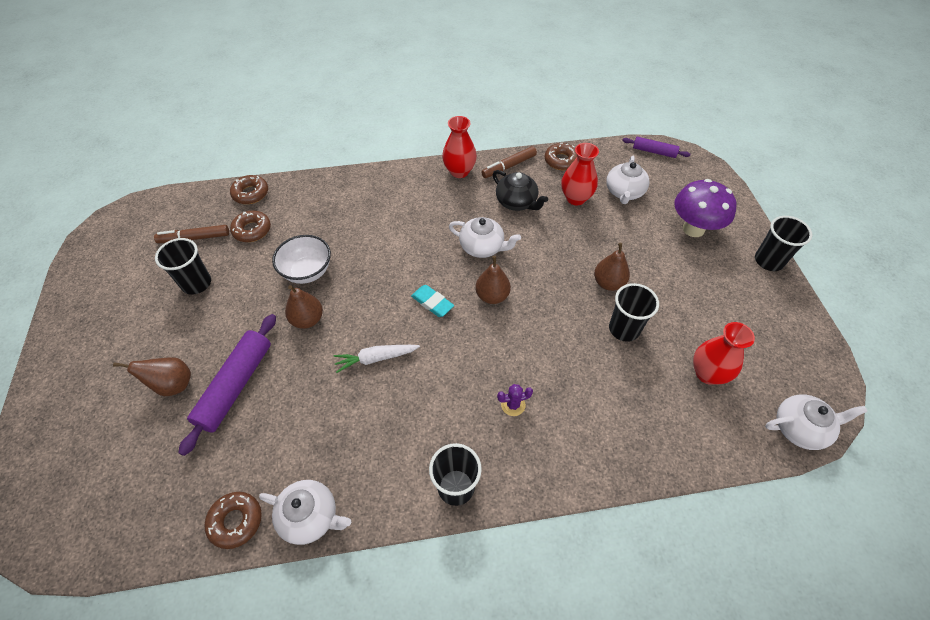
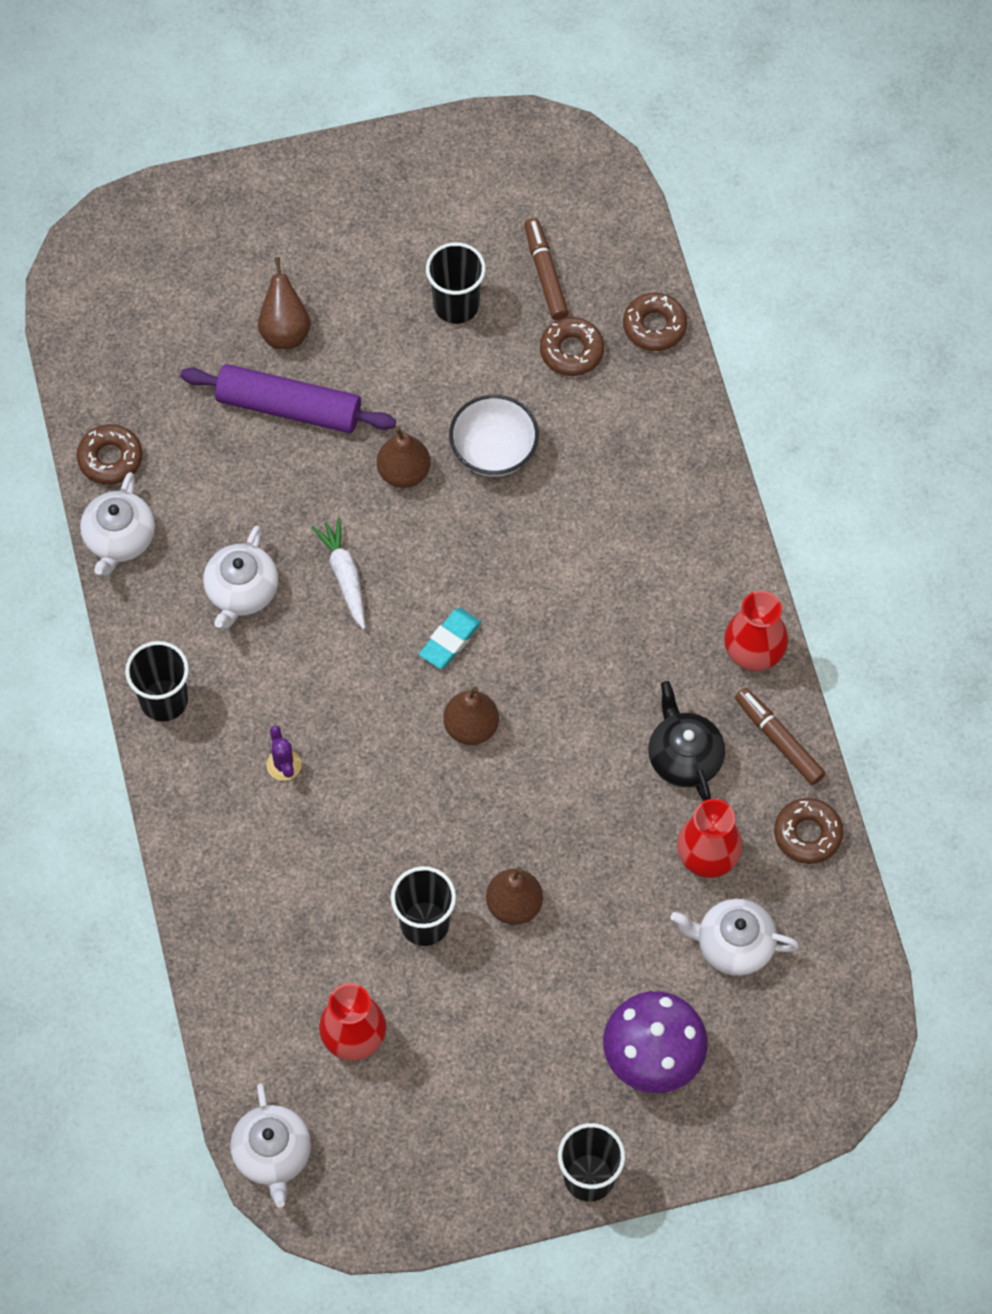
camera: 85 degrees right, 10 degrees up
white teapot [449,217,521,258] -> white teapot moved to [203,526,278,629]
black teapot [493,170,548,211] -> black teapot turned 120 degrees clockwise [648,681,725,801]
purple rolling pin [622,137,691,158] -> none

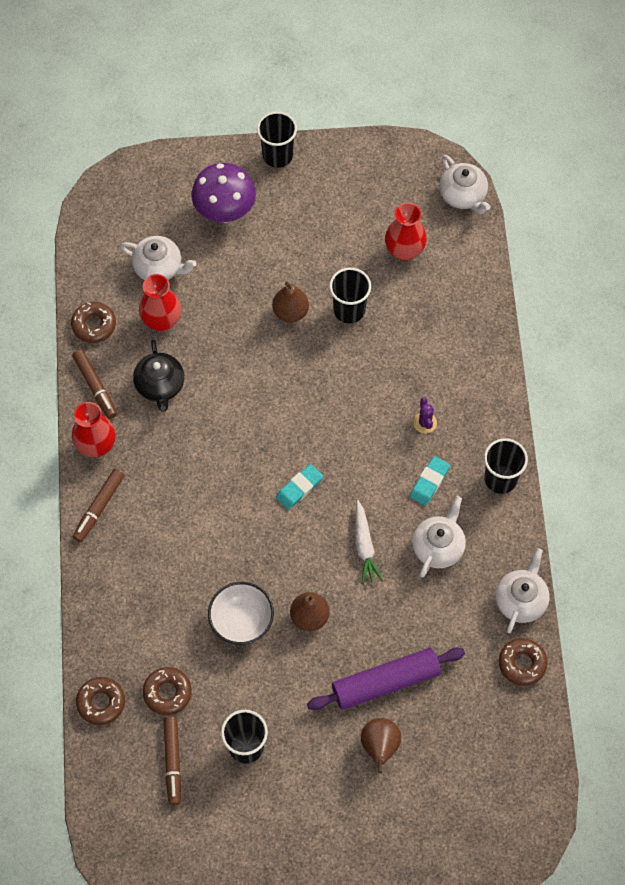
camera: 170 degrees left, 0 degrees up
purple rolling pin [181,364,396,433] -> purple rolling pin turned 45 degrees counterclockwise [307,648,465,710]
white teapot [230,1084,311,1208] -> white teapot turned 150 degrees clockwise [439,155,490,214]
brown pear [443,686,499,745] -> none
none -> brown marker [73,469,125,542]
none -> turquoise eraser [410,456,450,506]

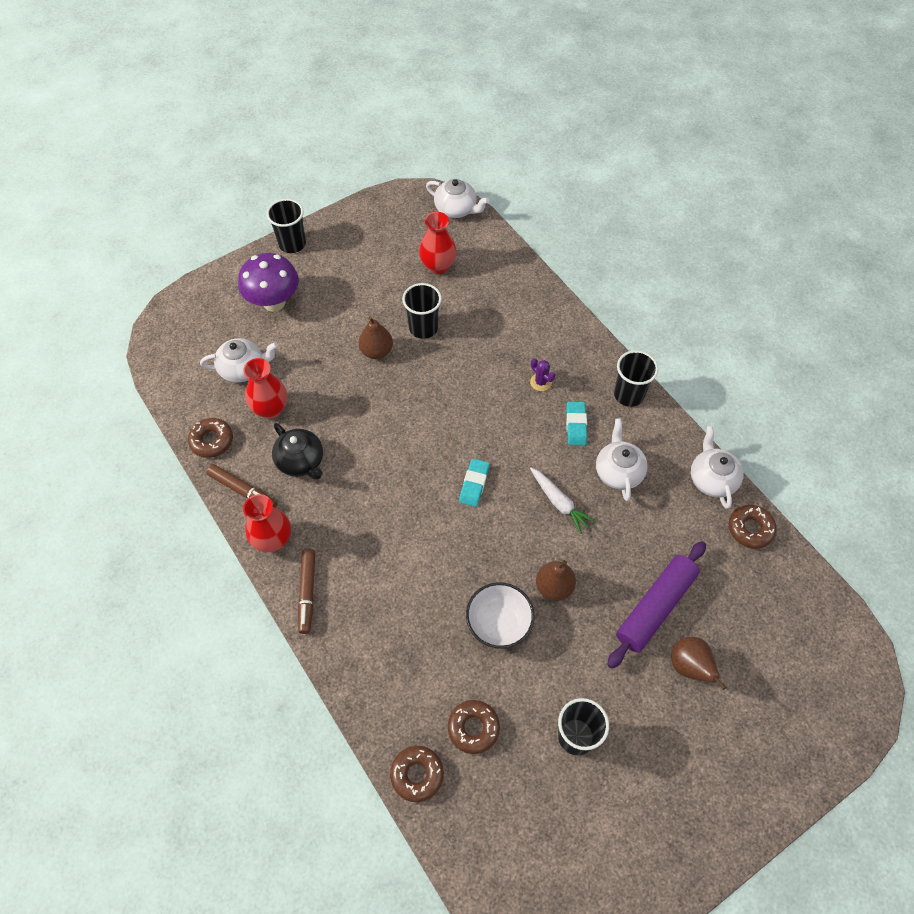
camera: 30 degrees left, 5 degrees down
brown marker [163,716,181,805] -> none

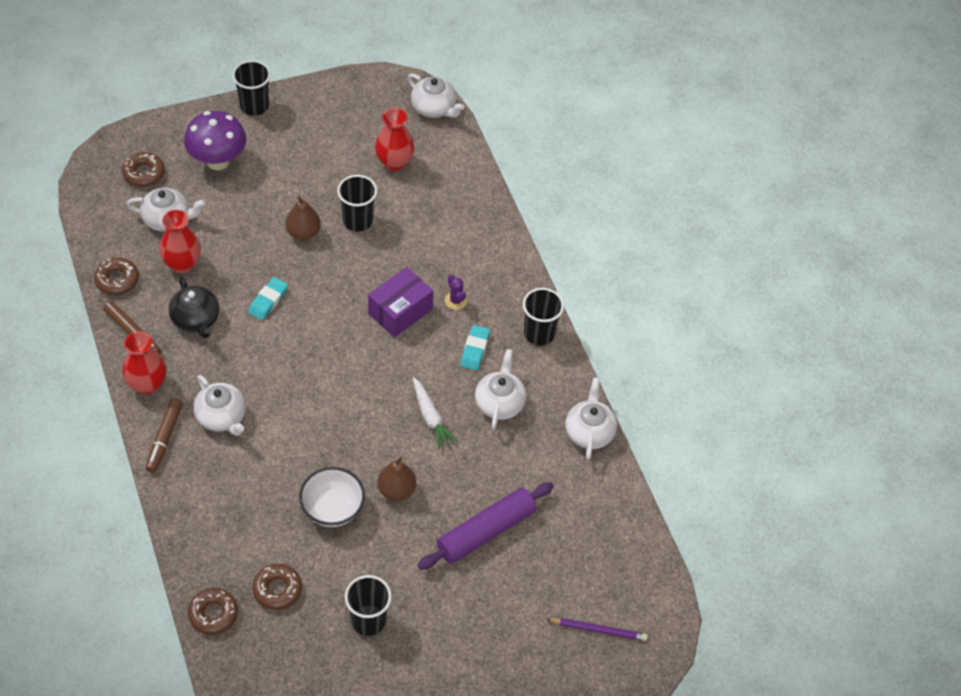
camera: 10 degrees right, 5 degrees down
turquoise eraser [459,459,490,507] -> turquoise eraser moved to [248,277,288,320]
brown pear [671,637,726,690] -> none
brown donut [729,505,777,549] -> brown donut moved to [122,152,165,187]
none -> white teapot [193,375,246,436]
none -> purple box [368,267,433,337]
none -> purple pencil [547,618,648,641]

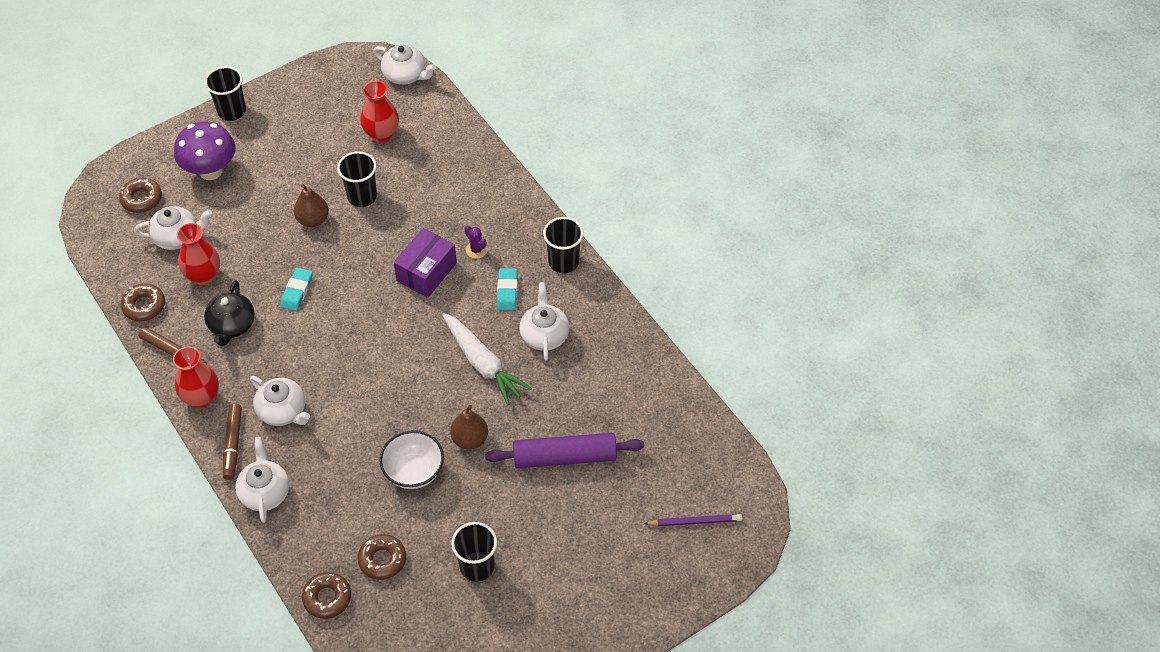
camera: 10 degrees left, 0 degrees up
black teapot [169,276,219,338] -> black teapot turned 45 degrees clockwise [204,280,255,346]
white carrot [413,377,457,449] -> white carrot [442,313,532,405], size x1.52
purple rolling pin [418,482,554,570] -> purple rolling pin turned 45 degrees clockwise [485,433,644,468]
white teapot [565,377,617,460] -> white teapot moved to [235,437,289,523]

